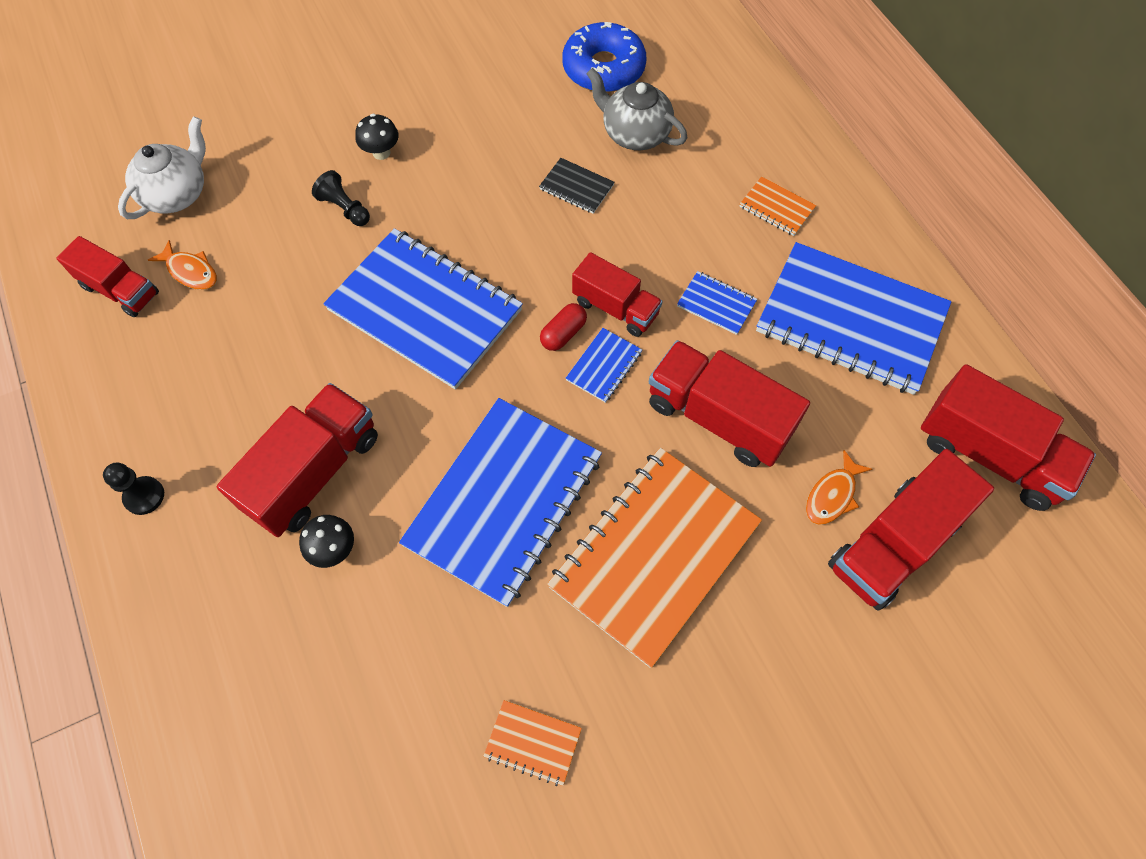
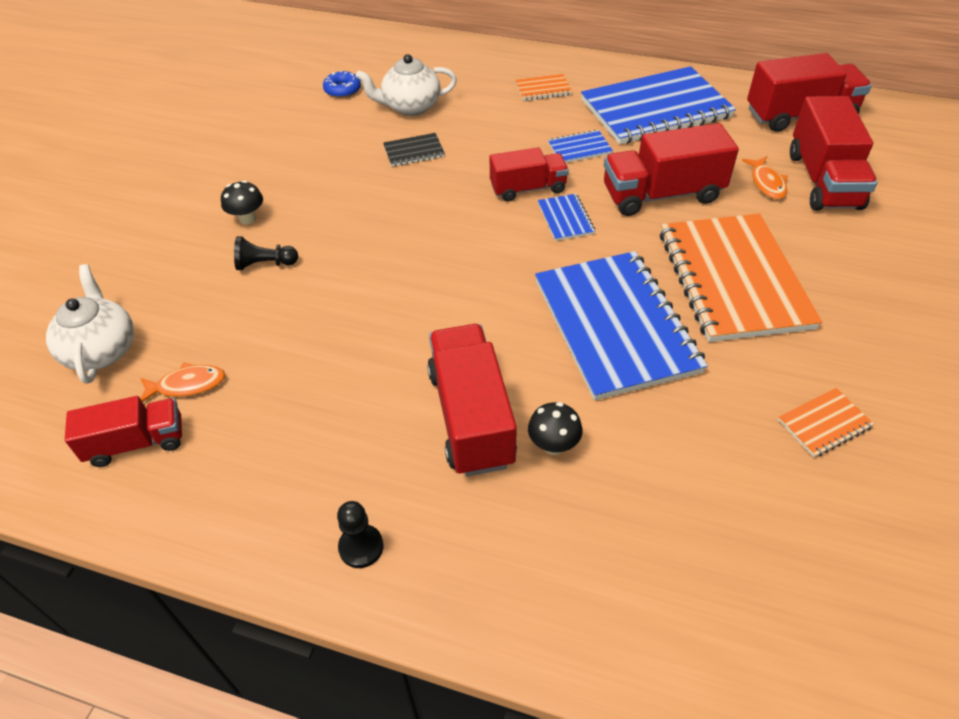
camera: 45 degrees left, 15 degrees down
blue notebook [323,228,523,390] -> none
red capsule [540,303,587,351] -> none
blue donut [563,22,646,93] -> blue donut [323,71,361,98], size x0.53
grey teapot [586,68,687,150] -> white teapot [356,54,457,116]

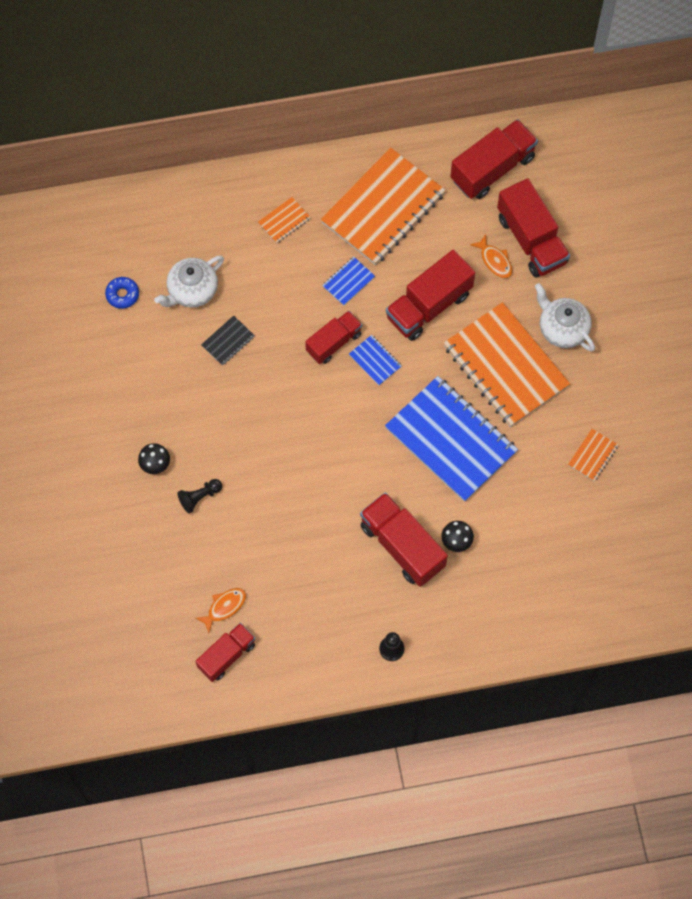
camera: 30 degrees left, 20 degrees up
white teapot [46,264,134,384] -> white teapot moved to [535,283,595,352]
blue notebook [581,66,736,145] -> orange notebook [321,147,446,265]

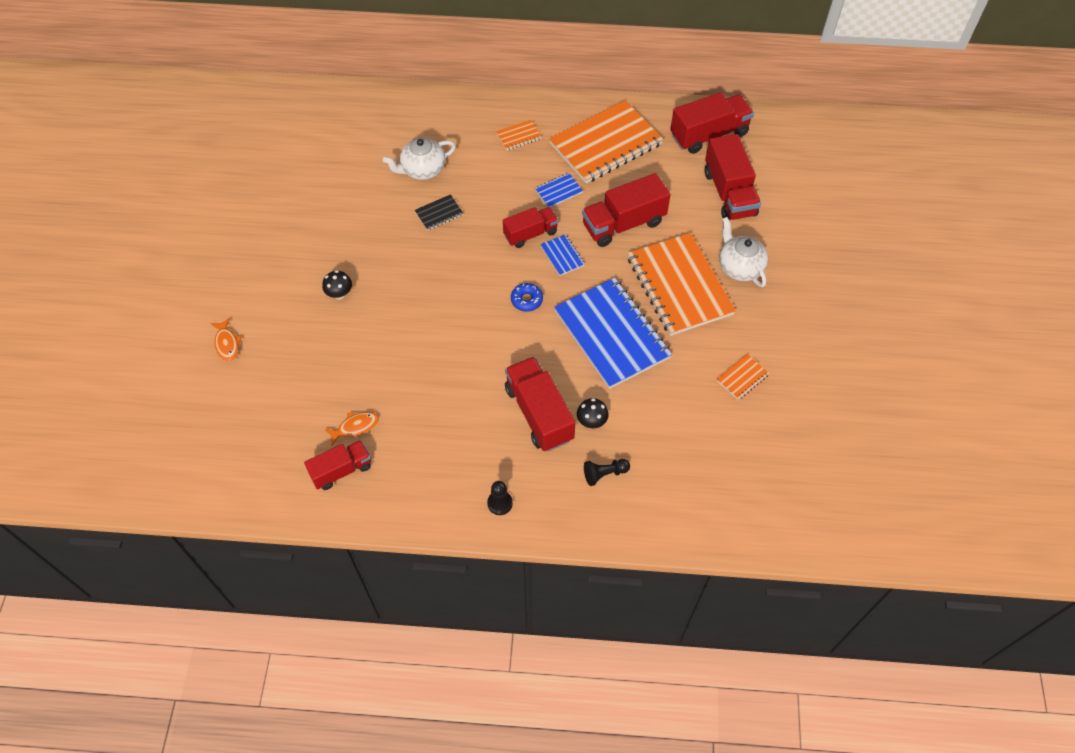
camera: 15 degrees right, 10 degrees down
blue donut [105,277,139,309] -> blue donut moved to [511,283,543,312]
black pawn [177,479,222,514] -> black pawn moved to [584,459,630,486]
orange fish [470,234,512,278] -> orange fish moved to [210,318,242,361]

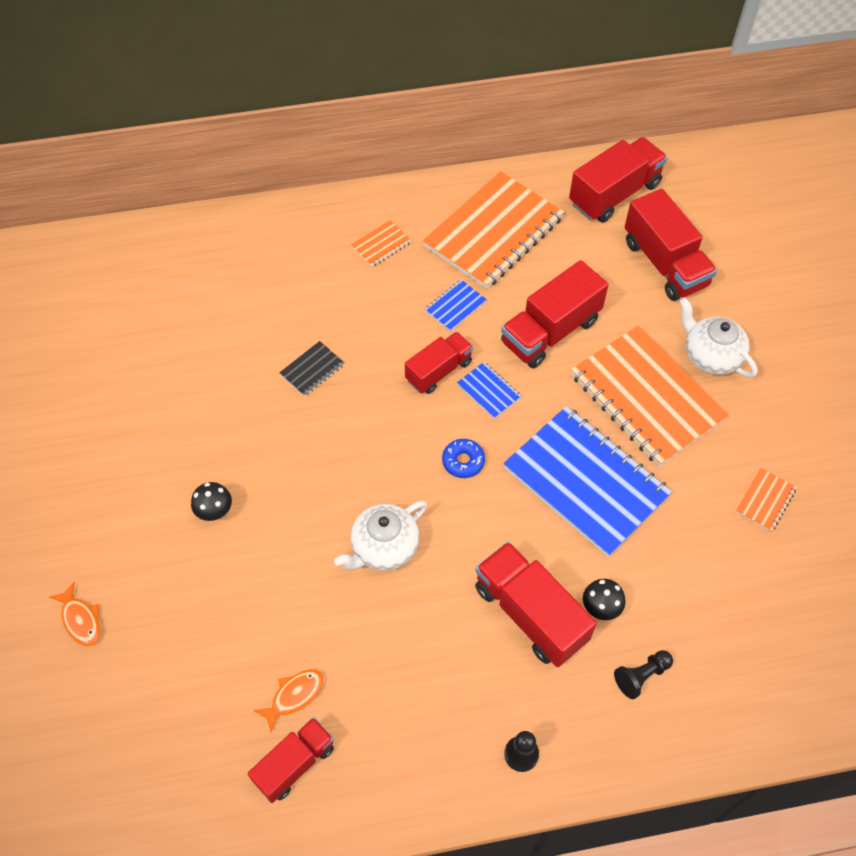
camera: 15 degrees left, 0 degrees up
white teapot [383,138,456,180] -> white teapot moved to [334,501,427,571]

